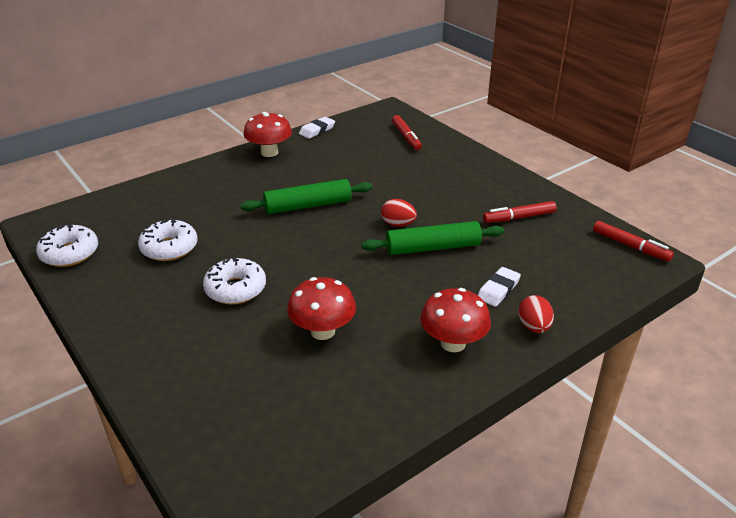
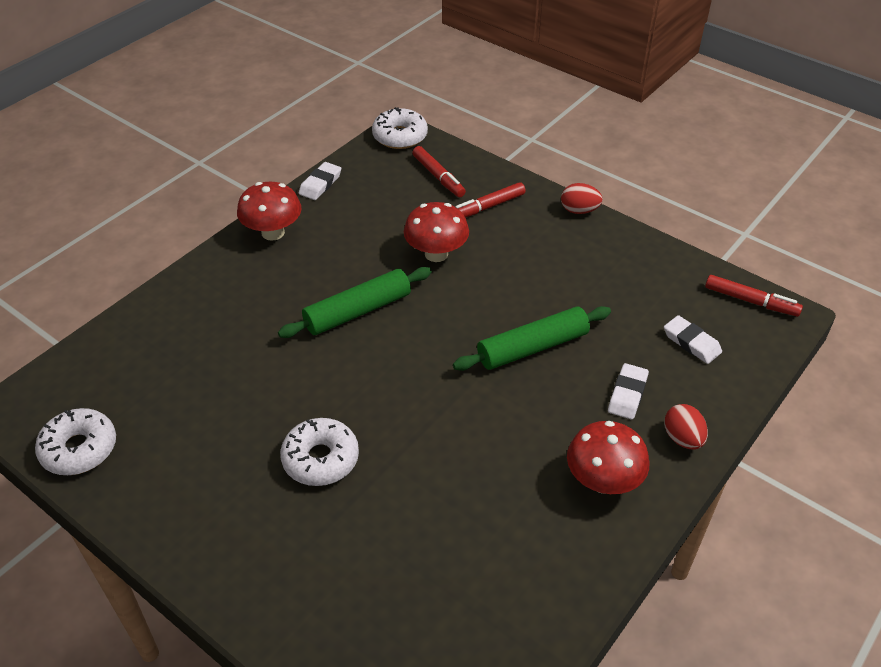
camera: 15 degrees left, 10 degrees up
white donut [138,218,198,261] -> white donut moved to [372,107,428,149]
red mushroom [287,277,356,340] -> red mushroom moved to [404,202,469,262]
red egg [381,199,417,227] -> red egg moved to [561,183,603,214]
red marker [483,201,557,223] -> red marker moved to [455,182,526,217]
none -> white eraser [664,315,722,364]

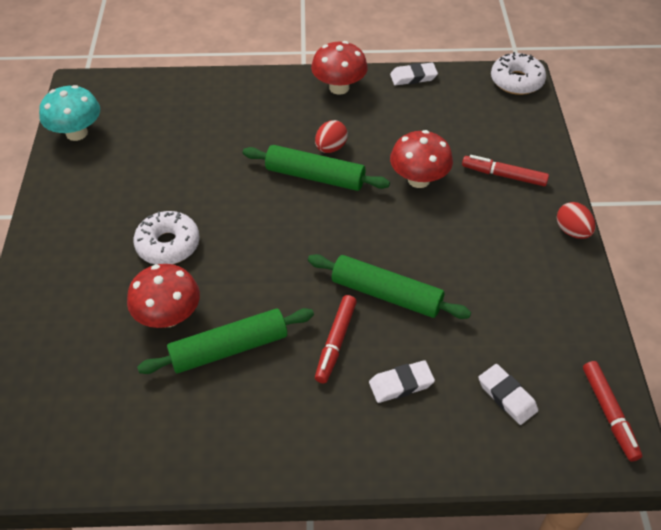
camera: 50 degrees right, 5 degrees up
white donut [35,408,116,475] -> turquoise mushroom [39,85,100,141]
red marker [412,146,466,197] -> red marker moved to [315,295,357,383]
red mushroom [567,421,649,494] -> red mushroom moved to [127,264,200,328]
white eraser [664,315,722,364] -> white eraser turned 45 degrees counterclockwise [478,364,538,425]
red egg [664,404,708,450] -> red egg moved to [315,120,348,153]
none -> green rolling pin [137,308,314,374]

